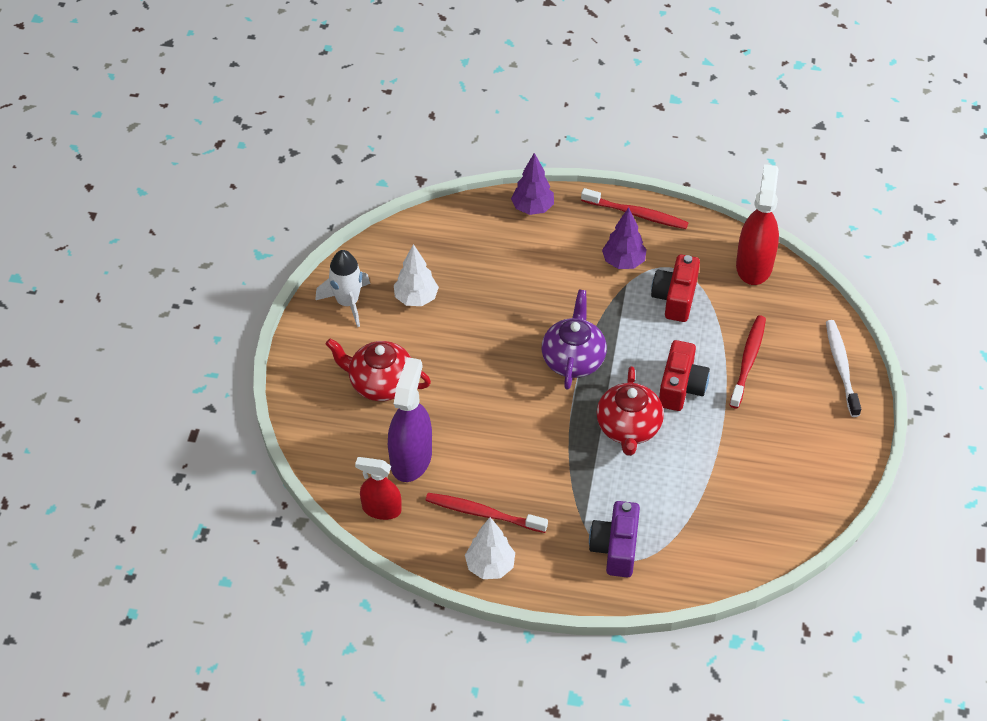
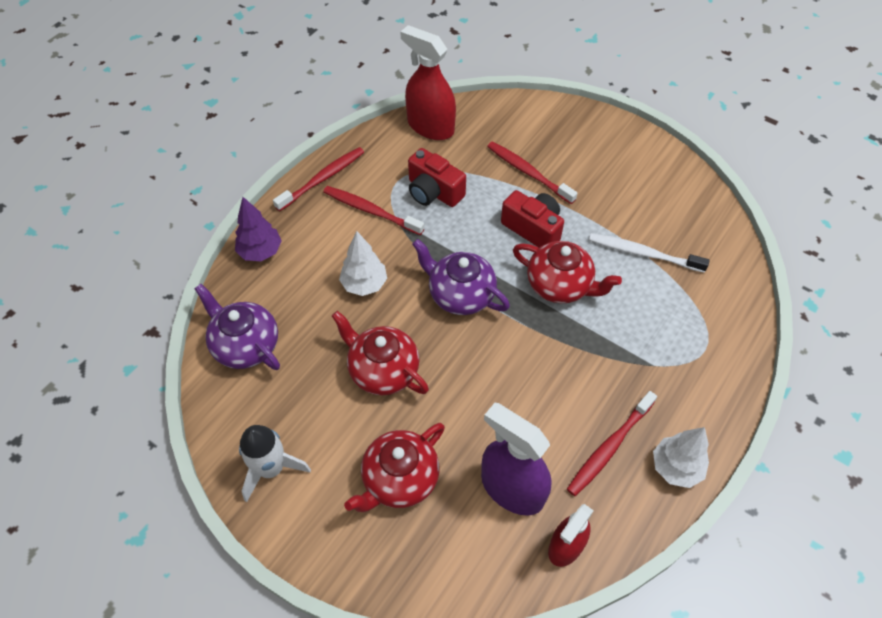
camera: 65 degrees left, 5 degrees up
white tree [394,244,439,306] -> white tree moved to [339,231,387,296]
purple camera [589,501,640,578] -> none
purple tree [602,207,647,269] -> red toothbrush [323,186,424,235]
white toothbrush [826,320,861,417] -> white toothbrush moved to [589,233,710,273]
none -> purple teapot [194,284,280,370]
none -> red teapot [332,311,429,396]

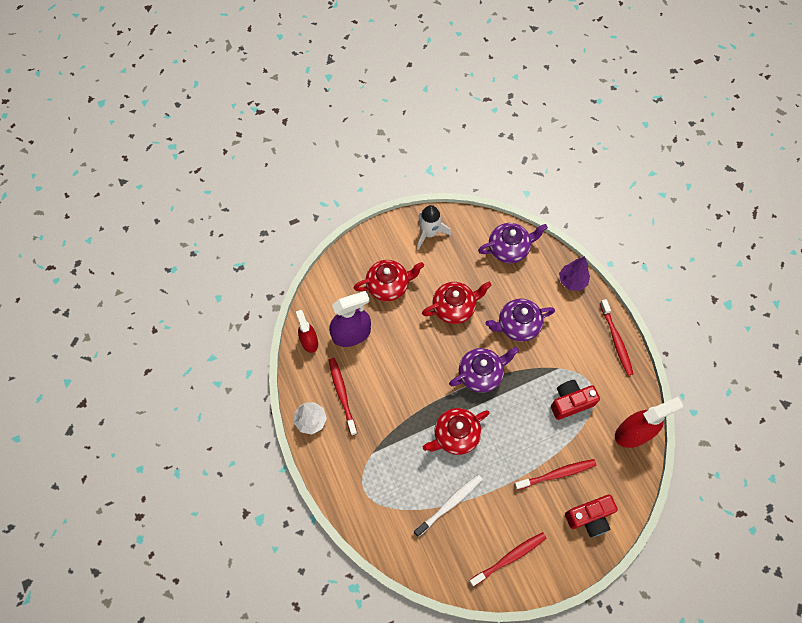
camera: 120 degrees right, 10 degrees up
red toothbrush [323,186,424,235] -> red toothbrush moved to [469,532,546,587]
white tree [339,231,387,296] -> purple teapot [485,299,555,342]
red teapot [344,423,445,512] -> red teapot turned 90 degrees clockwise [354,260,424,302]
red camera [501,190,564,248] -> red camera moved to [565,495,618,537]

